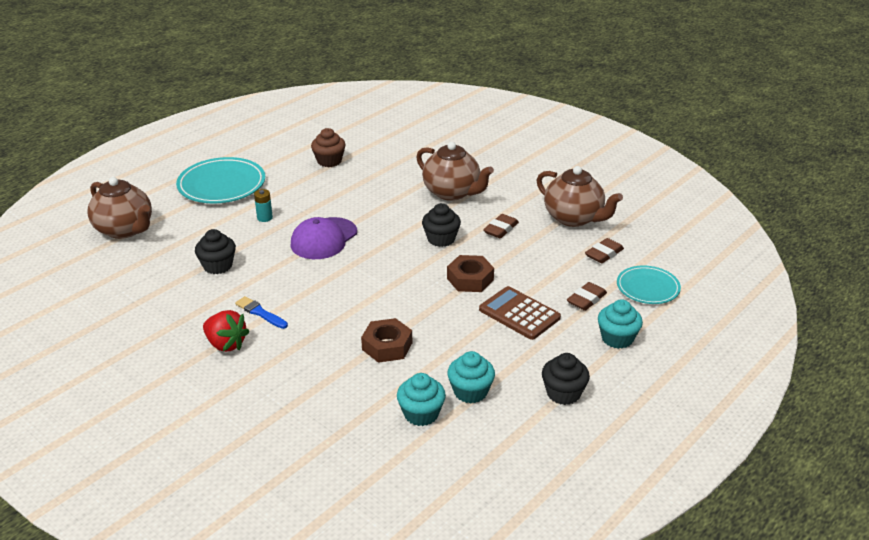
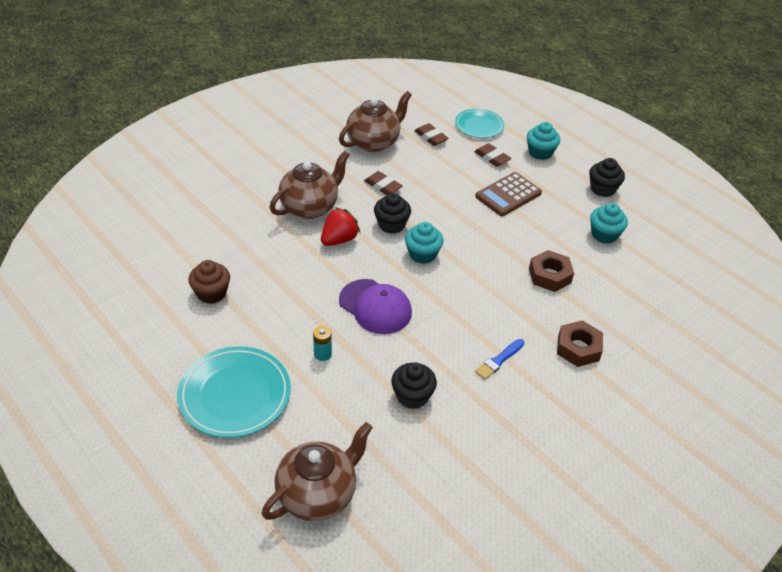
camera: 85 degrees left, 10 degrees up
red strawberry [203,310,250,352] -> red strawberry moved to [321,207,360,246]
turquoise cupcake [397,373,446,426] -> turquoise cupcake moved to [405,222,443,264]
brown nut [447,255,494,292] -> brown nut moved to [557,320,603,367]

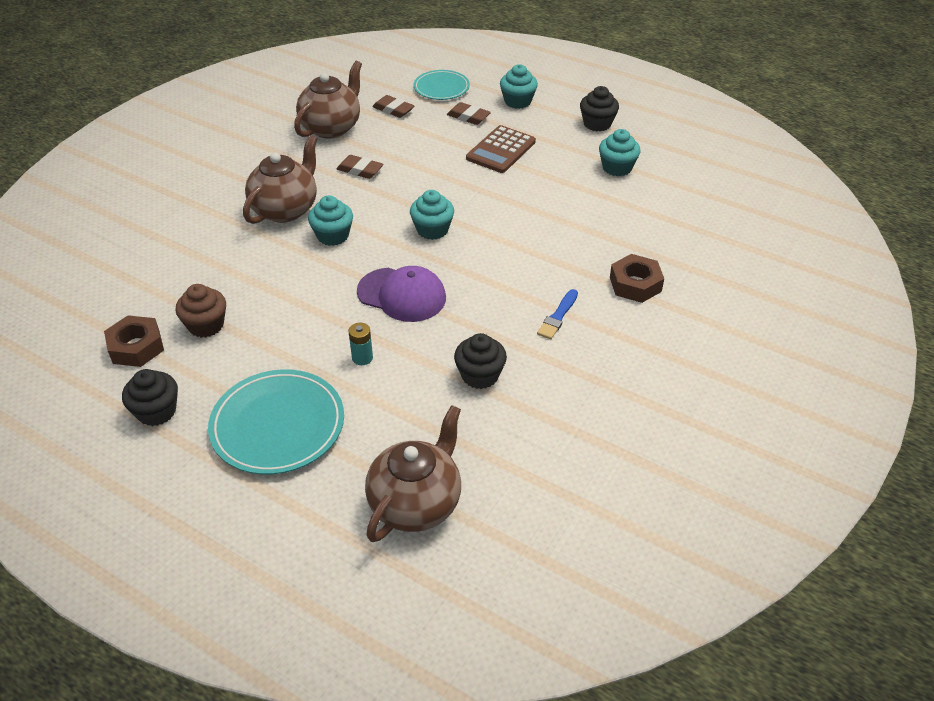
camera: 15 degrees left, 0 degrees up
red strawberry [321,207,360,246] -> turquoise cupcake [308,195,353,246]
black cupcake [374,193,411,234] -> black cupcake moved to [122,369,178,426]
brown nut [529,250,574,292] -> brown nut moved to [104,315,164,367]

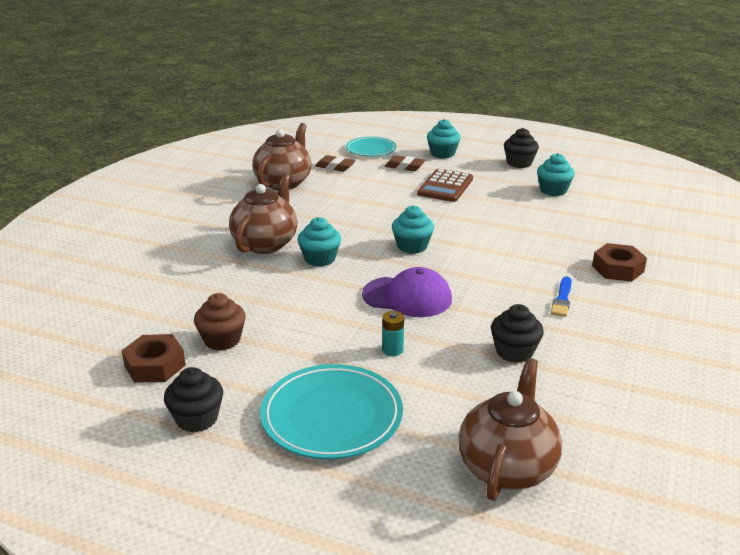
camera: 10 degrees left, 15 degrees down
brown eraser [337,155,383,179] -> none

